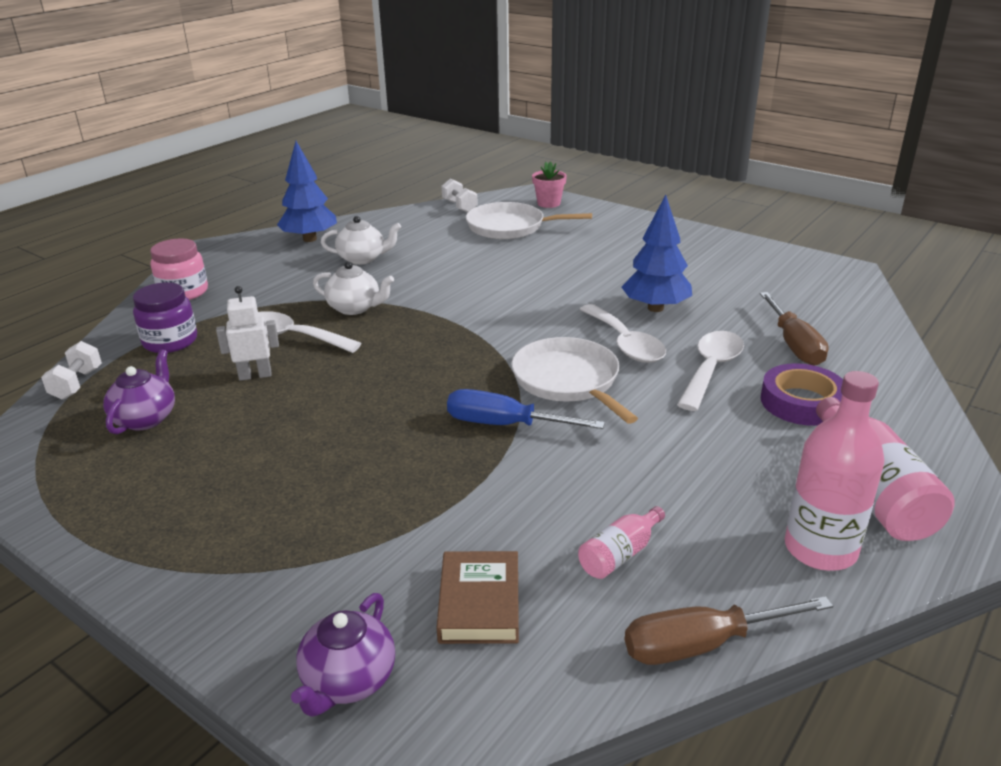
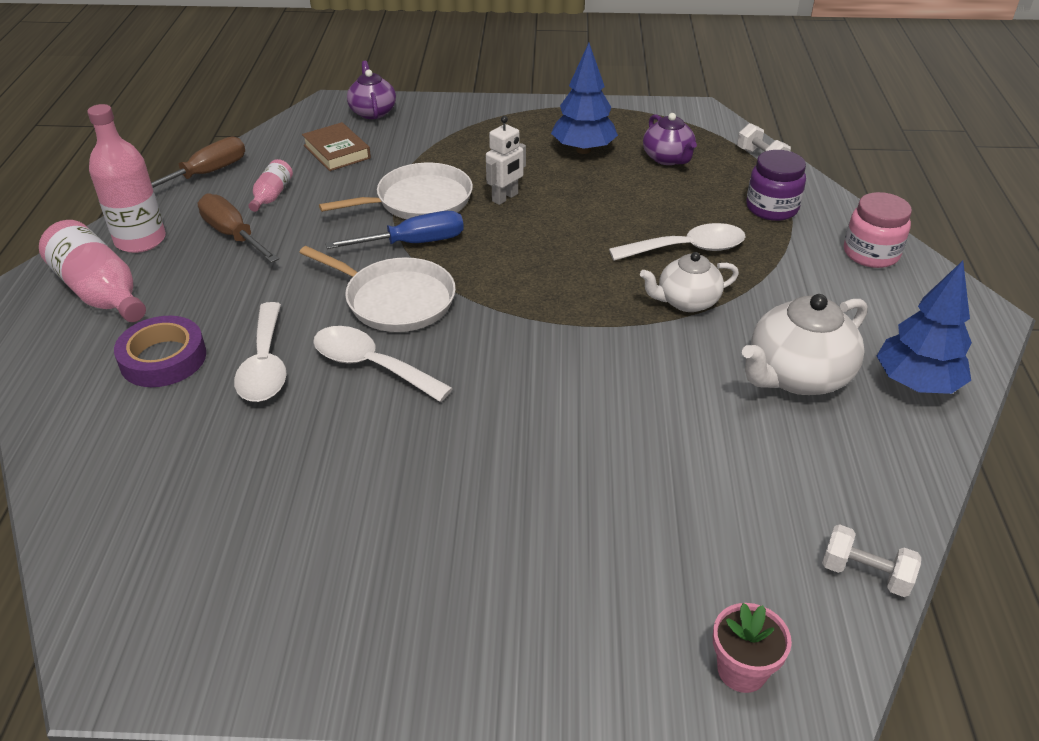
camera: 145 degrees right, 10 degrees up
white robot [216,286,279,381] -> white robot moved to [486,116,526,205]
white teapot [321,216,401,265] -> white teapot [742,294,867,395], size x1.55
white pan [466,202,592,239] -> white pan moved to [319,163,473,219]
blue tree [621,195,692,312] -> blue tree moved to [551,43,618,154]
brown screwdriver [760,292,829,366] -> brown screwdriver moved to [198,194,279,263]

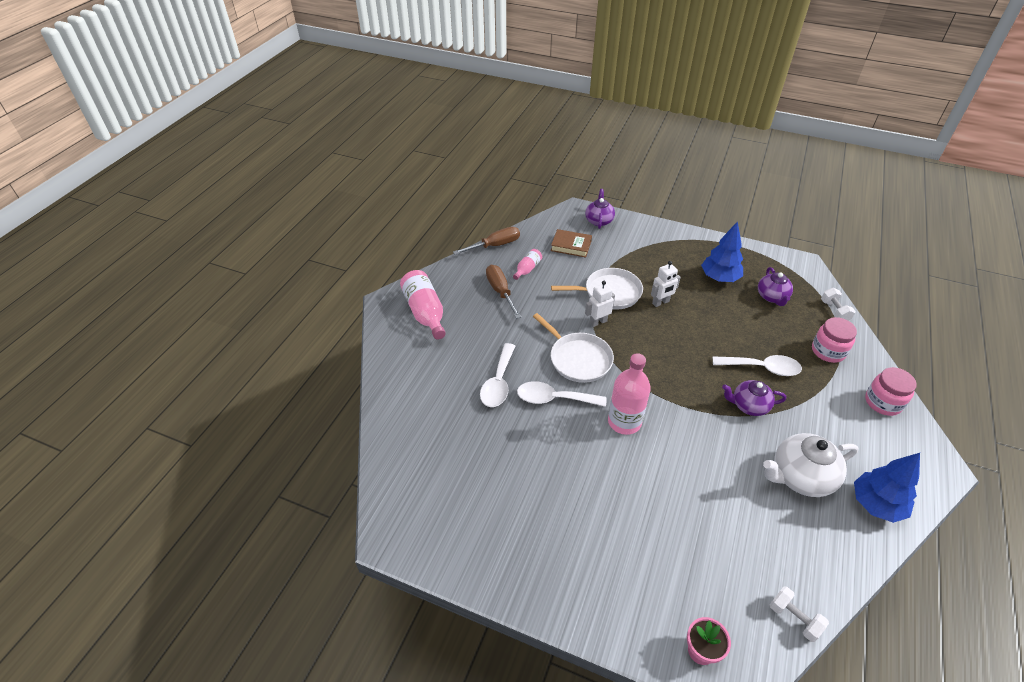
camera: 20 degrees right, 5 degrees up
pink bottle [87,104,166,253] -> pink bottle moved to [608,353,651,435]
purple tape [114,316,206,387] -> none
brown book [302,122,371,171] -> brown book turned 60 degrees counterclockwise [551,229,592,257]
white spoon [313,326,453,402] -> white spoon turned 45 degrees counterclockwise [517,381,606,407]
blue screwdriver [325,211,464,249] -> white robot [585,281,615,327]
white teapot [640,252,739,312] -> purple teapot [722,380,786,416]
purple jar [746,150,806,221] -> pink jar [812,317,857,363]

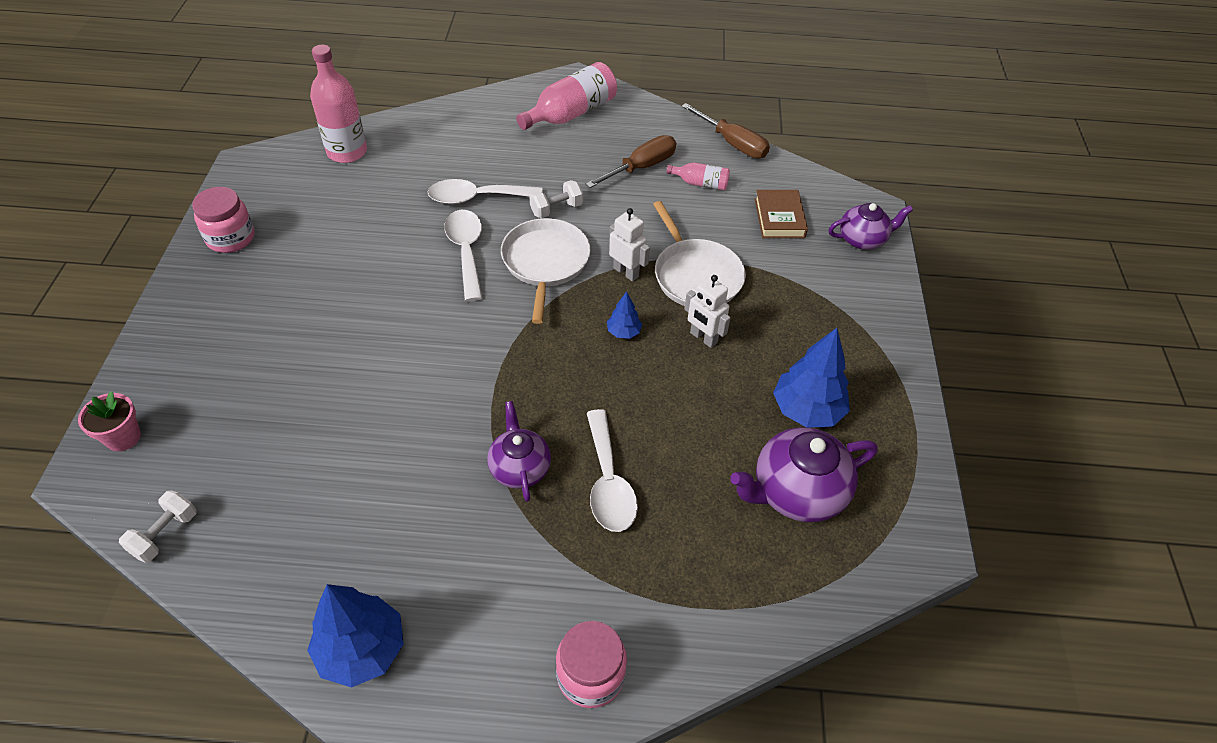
camera: 70 degrees right, 5 degrees up
white pan [533,313,614,383] -> white pan turned 150 degrees clockwise [501,218,590,324]
pink bottle [608,353,651,435] -> pink bottle moved to [310,45,367,163]
purple teapot [758,267,793,306] -> purple teapot [730,427,878,522], size x1.55
white teapot [763,433,859,497] -> none
pink jar [812,317,857,363] -> pink jar moved to [192,187,255,253]
white dumbbell [821,288,856,320] -> white dumbbell moved to [529,180,583,218]
none -> blue tree [607,291,642,339]

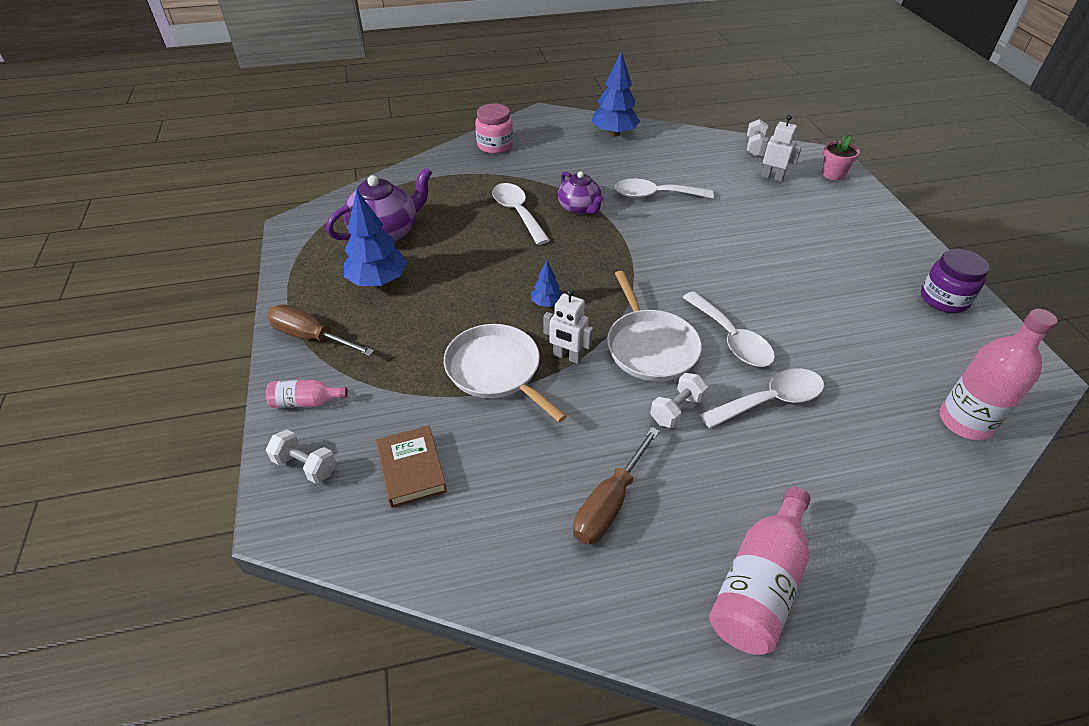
camera: 165 degrees right, 5 degrees down
pink jar [192,187,255,253] -> purple jar [921,249,989,313]
pink bottle [666,162,730,190] -> pink bottle moved to [266,380,348,408]
brown screwdriver [682,103,770,158] -> brown screwdriver moved to [267,304,374,356]
white robot [684,275,731,348] -> white robot moved to [759,115,802,182]
purple teapot [829,203,913,250] -> white dumbbell [266,430,336,484]
none -> white spoon [615,179,714,199]

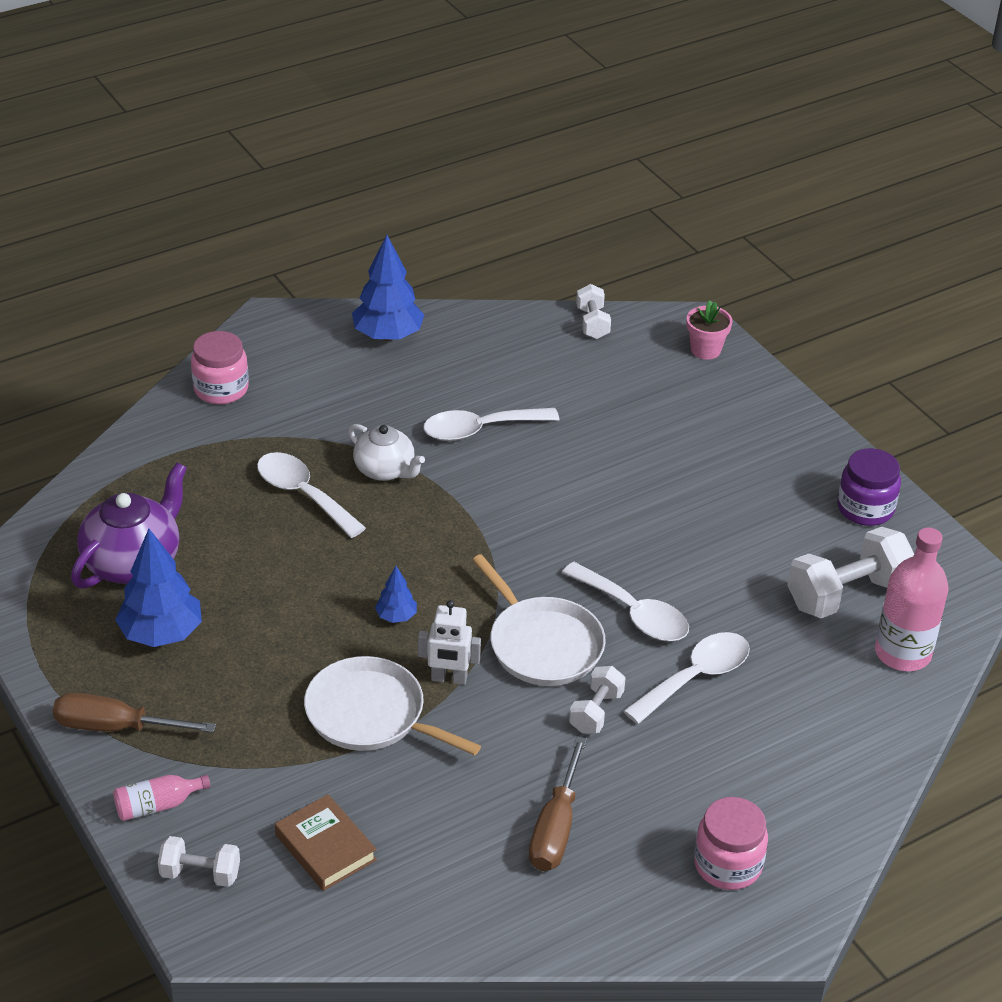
camera: 20 degrees left, 5 degrees down
purple teapot [558,171,604,215] -> white teapot [348,424,425,481]
pink bottle [709,487,811,655] -> pink jar [694,797,768,890]
white robot [759,115,802,182] -> none
none -> white dumbbell [787,527,914,618]

